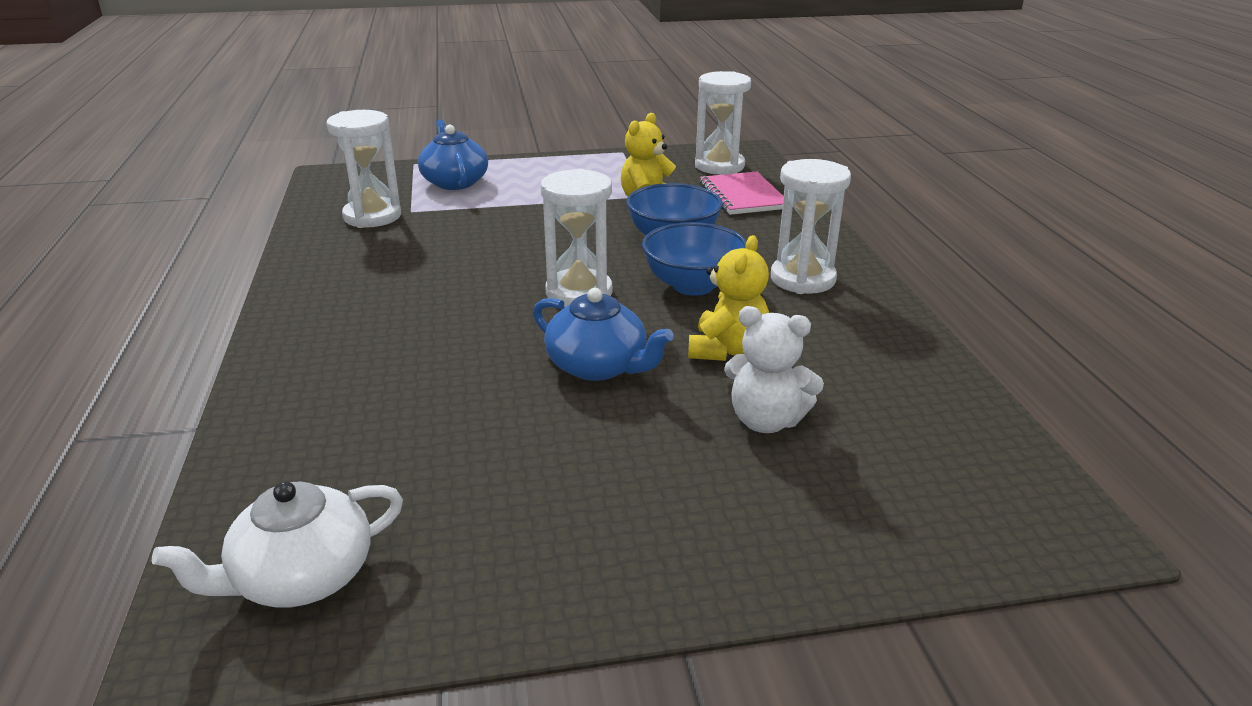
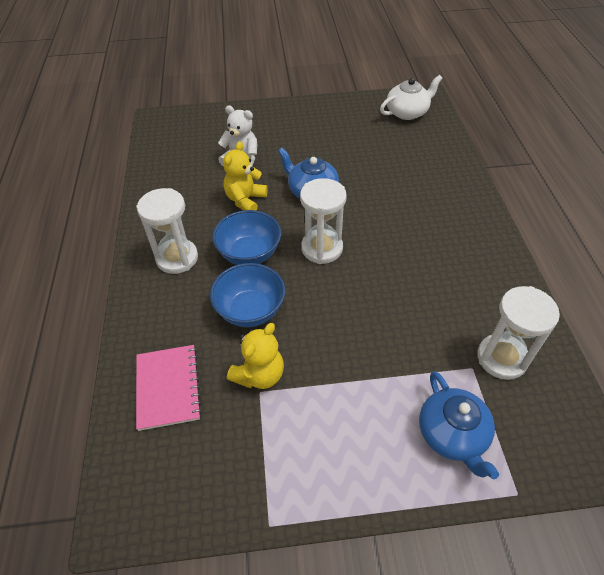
camera: 175 degrees left, 20 degrees up
white hourglass [695,71,751,175] -> none

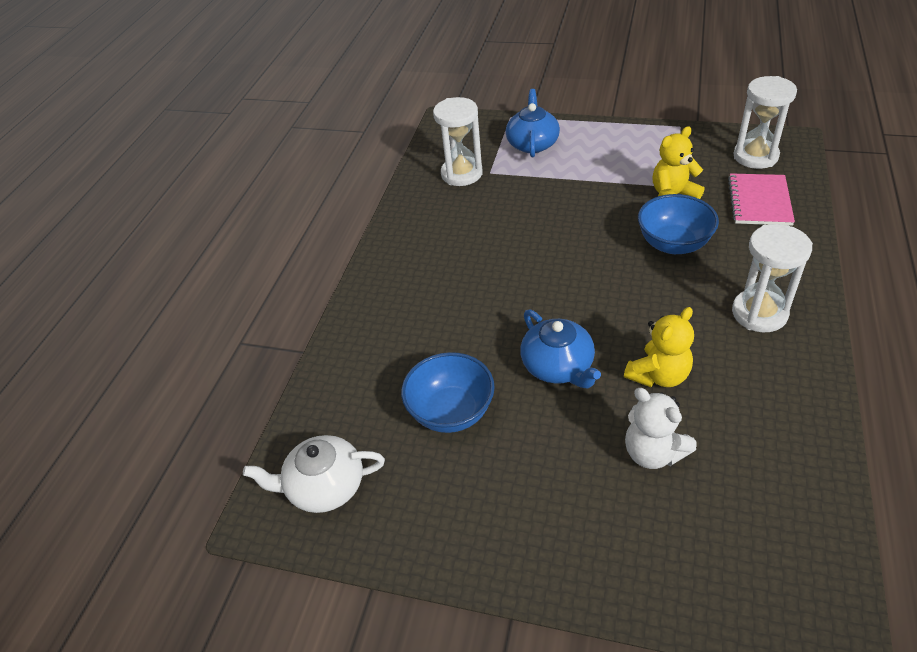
camera: 155 degrees left, 5 degrees down
blue bowl [212,210,281,265] -> blue bowl moved to [401,352,495,433]
white hourglass [300,178,347,264] -> white hourglass moved to [733,76,797,169]

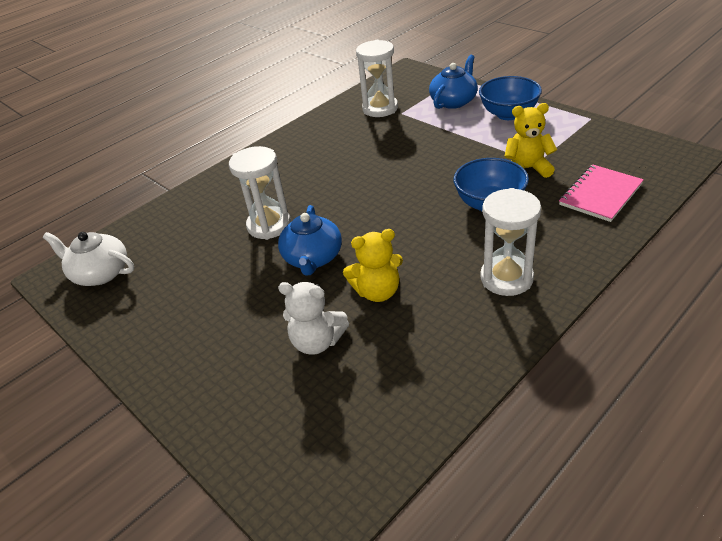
camera: 30 degrees right, 5 degrees down
blue bowl [401,352,495,433] -> blue bowl moved to [479,76,542,120]
white teddy bear [625,388,697,469] -> white teddy bear turned 60 degrees counterclockwise [278,282,349,355]
white hourglass [733,76,797,169] -> white hourglass moved to [229,146,291,240]

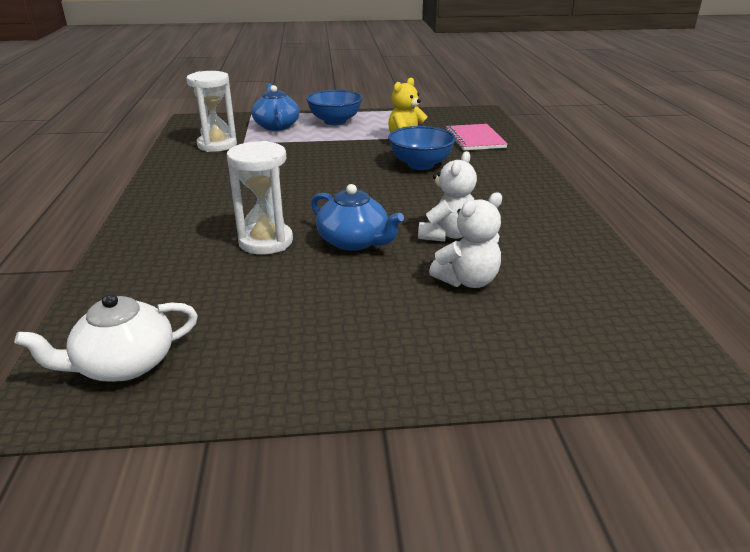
camera: 55 degrees left, 10 degrees down
yellow teddy bear [343,229,403,302] -> white teddy bear [418,151,477,242]
white hourglass [480,188,541,296] -> none

